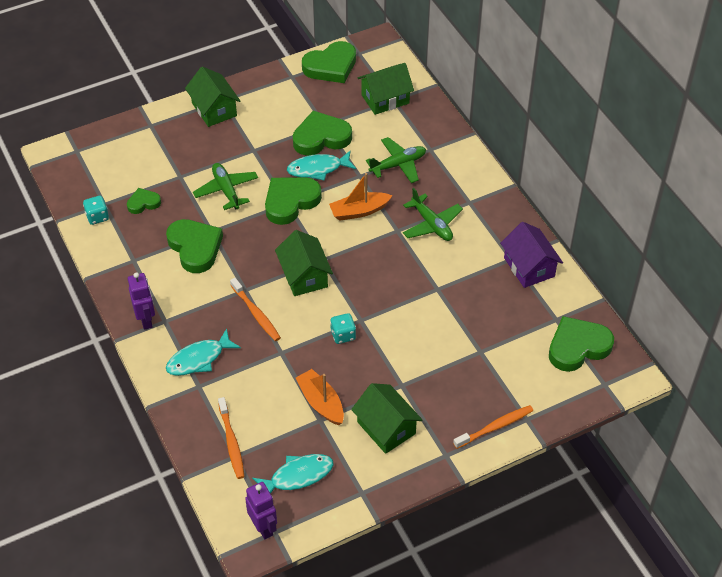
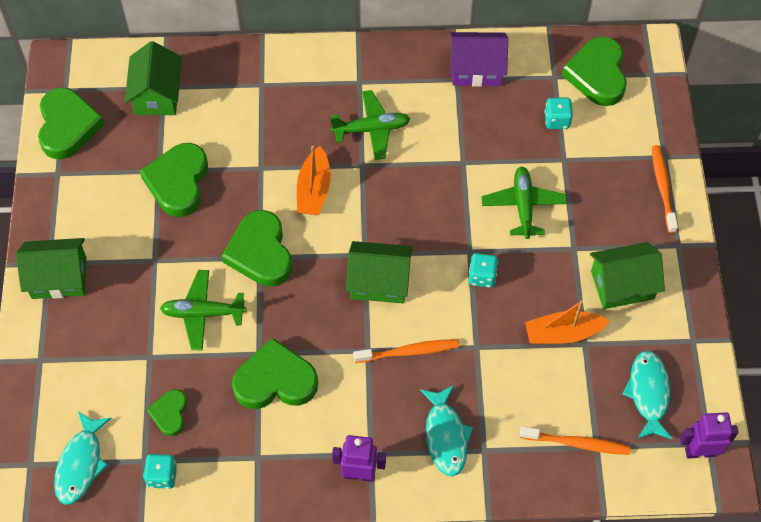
camera: 65 degrees left, 10 degrees up
turquoise fish [287,150,356,181] -> turquoise fish moved to [54,411,112,505]
green plane [366,137,426,183] -> green plane moved to [481,167,567,239]
none -> turquoise dice [544,98,573,129]

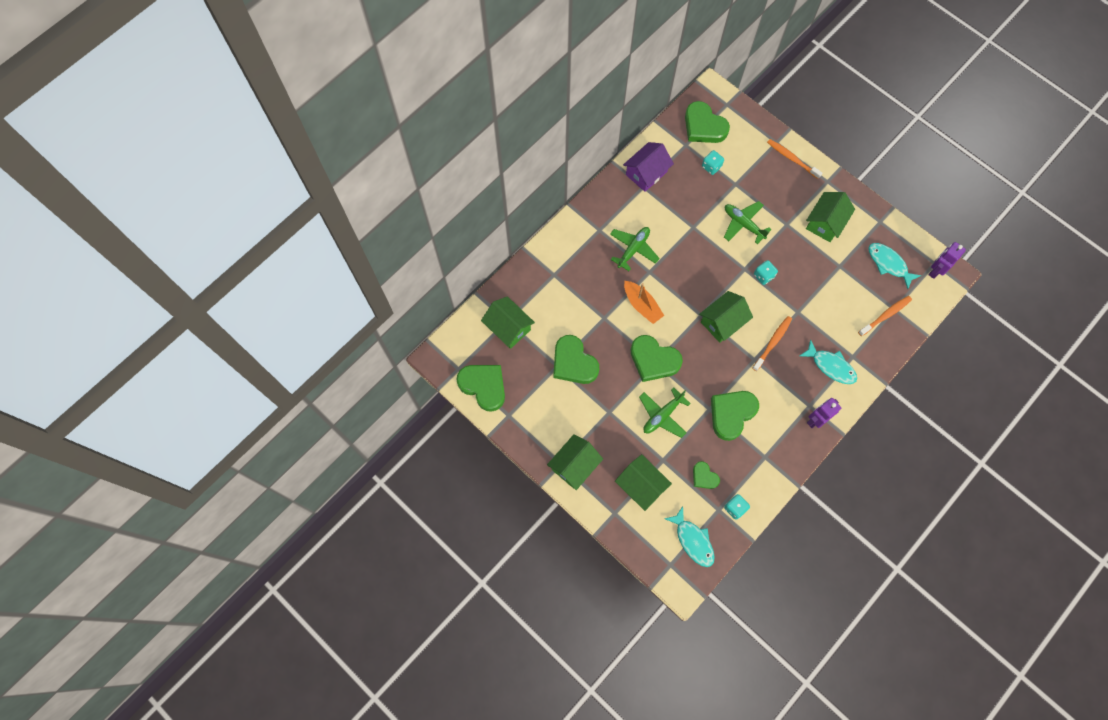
camera: 45 degrees left, 10 degrees up
orange boat [525,300,610,344] -> none
none -> green house [615,454,672,511]

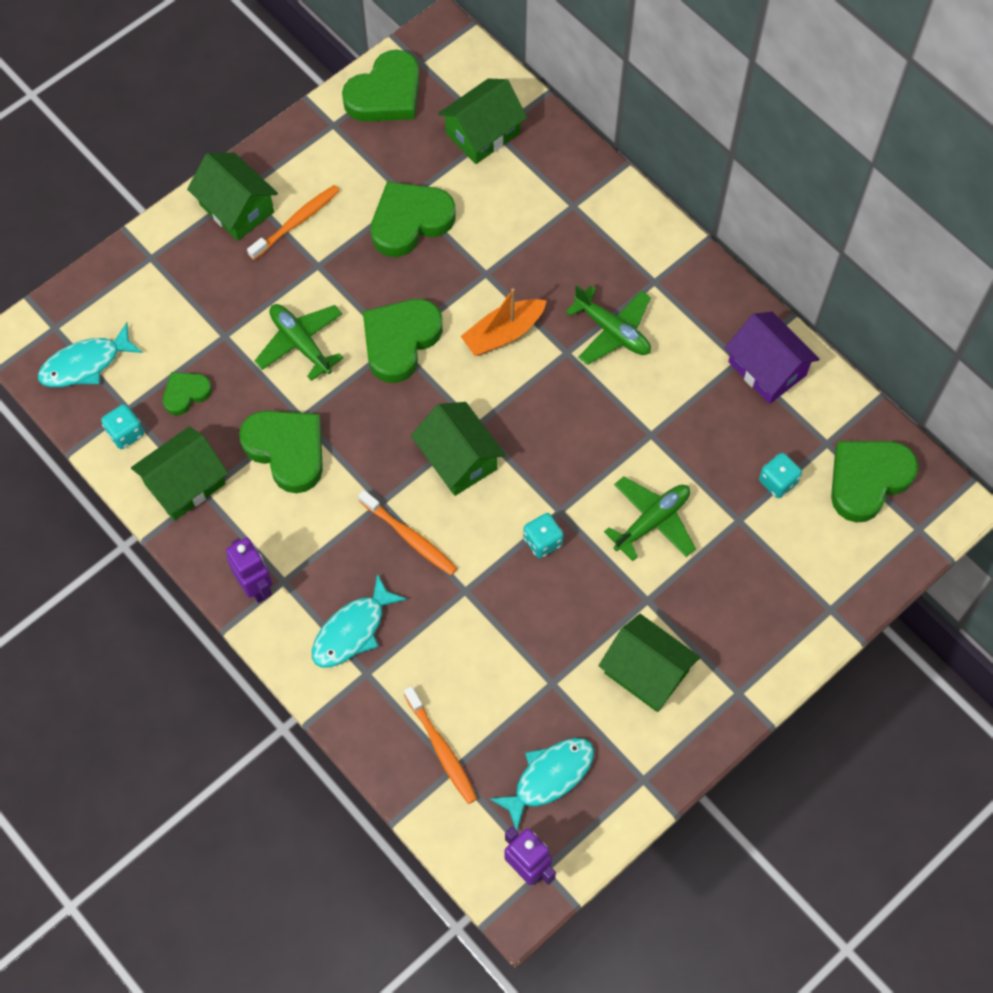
camera: 95 degrees right, 5 degrees down
green house [615,454,672,511] -> green house moved to [131,426,228,521]
orange toothbrush [767,139,822,179] -> orange toothbrush moved to [247,185,340,260]

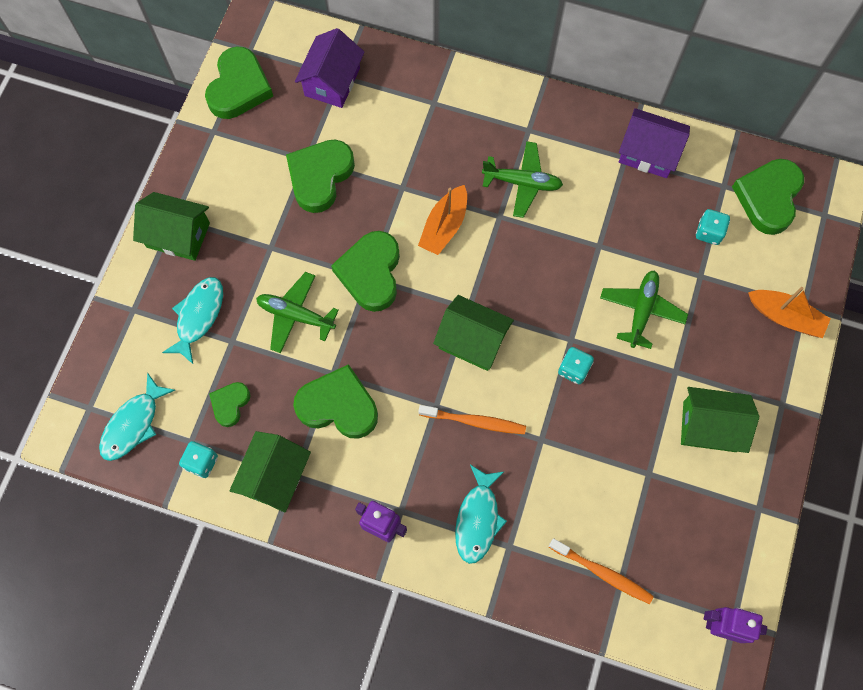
camera: 30 degrees left, 5 degrees up
orange toothbrush [247,185,340,260] -> none
green house [438,79,527,164] -> purple house [295,28,365,108]
turquoise fish [490,738,594,831] -> turquoise fish moved to [162,277,223,364]
none -> orange boat [748,287,831,338]

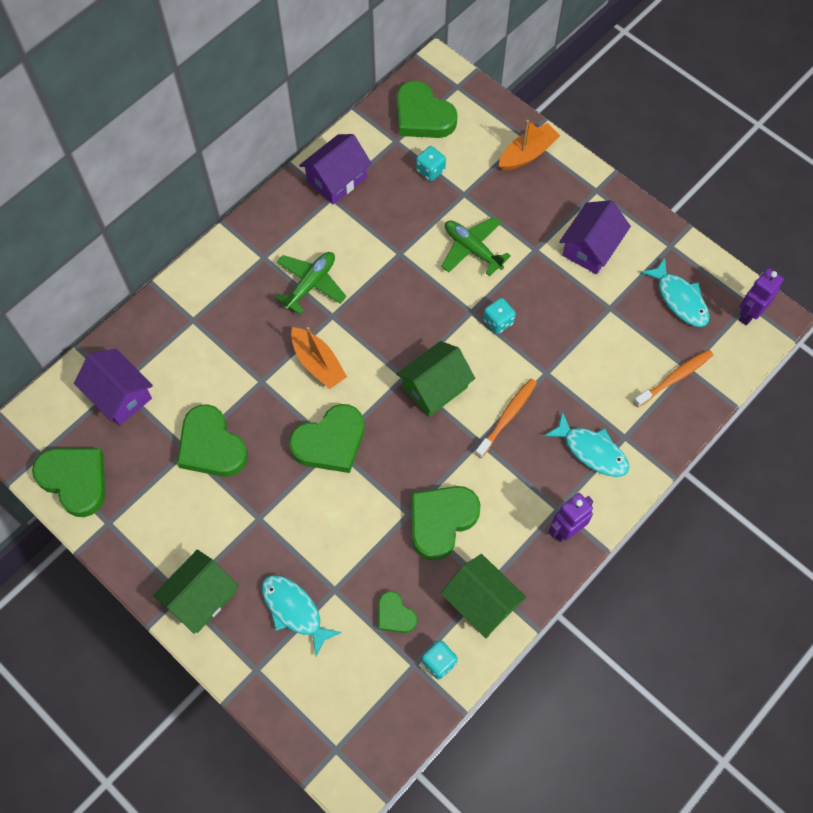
camera: 65 degrees left, 5 degrees down
turquoise fish [99,372,175,461] -> turquoise fish moved to [641,258,710,327]
green plane [256,272,339,353] -> none
green heart [331,231,400,312] -> green heart turned 60 degrees counterclockwise [289,404,364,473]
green house [681,387,759,453] -> purple house [559,200,631,274]

